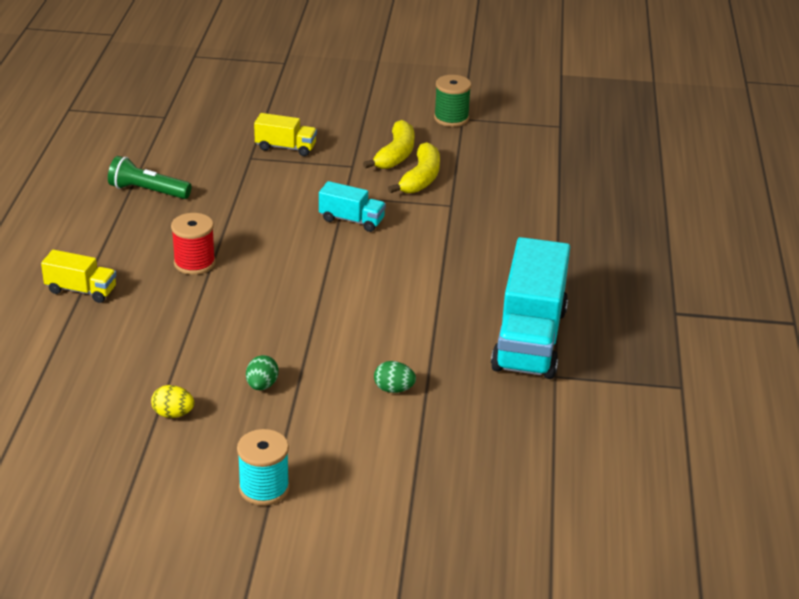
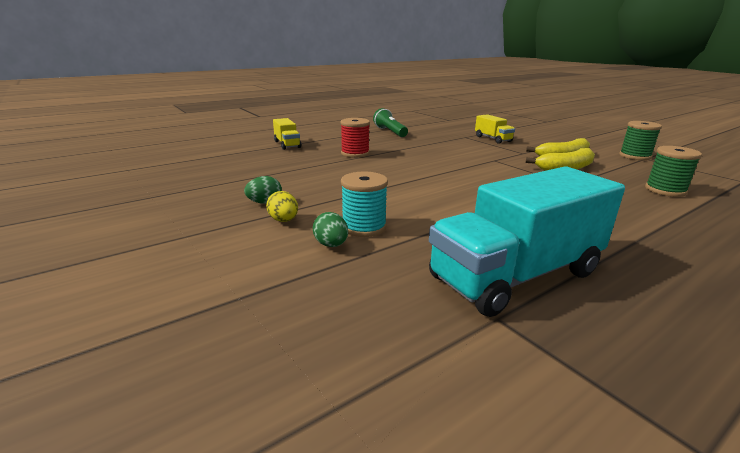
camera: 50 degrees right, 10 degrees down
yellow egg [151,385,194,418] -> yellow egg moved to [266,191,298,222]
turquoise spool [237,429,290,506] -> turquoise spool moved to [341,171,388,237]
turquoise truck [319,181,386,232] -> none
none -> green spool [645,146,702,197]

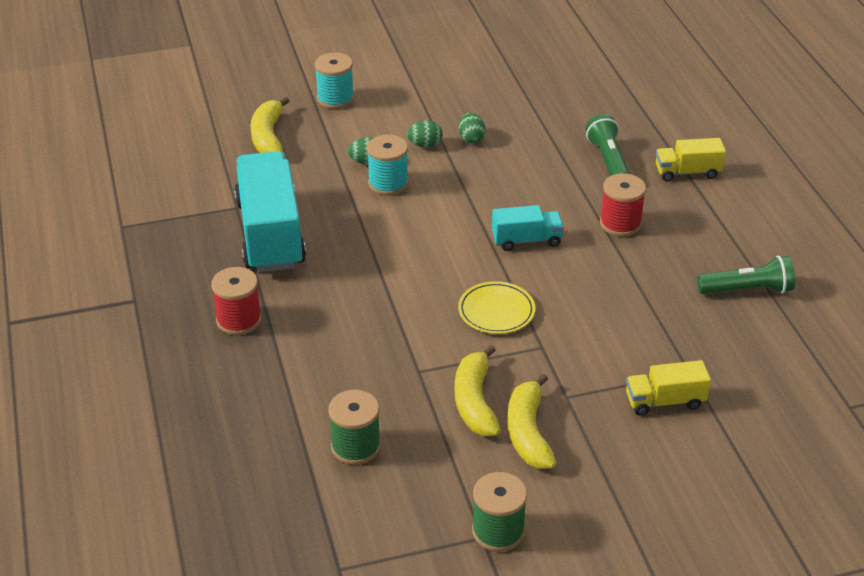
camera: 110 degrees right, 15 degrees up
yellow egg [266,191,298,222] -> green egg [407,121,443,148]
none -> red spool [211,267,262,335]
none -> yellow banana [250,97,289,153]
none -> turquoise spool [315,53,354,109]
none -> yellow plate [458,281,535,334]
none -> turquoise truck [492,205,564,251]
none -> green flashlight [585,114,630,176]

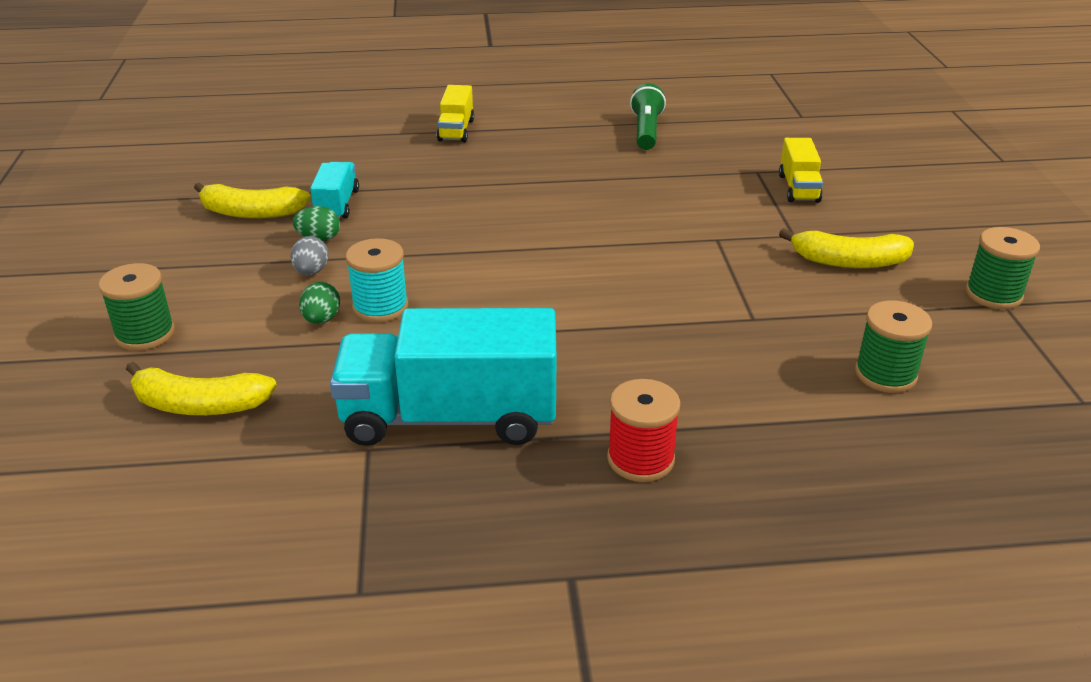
camera: 80 degrees left, 5 degrees down
turquoise spool [315,53,354,109] -> green spool [98,263,175,350]
green egg [407,121,443,148] -> grey egg [290,236,329,275]
yellow banana [455,345,501,436] -> yellow banana moved to [194,182,311,219]
yellow plate [458,281,535,334] -> none
turquoise truck [492,205,564,251] -> turquoise truck moved to [310,162,359,219]
green flashlight [585,114,630,176] -> none
red spool [600,173,646,236] -> none

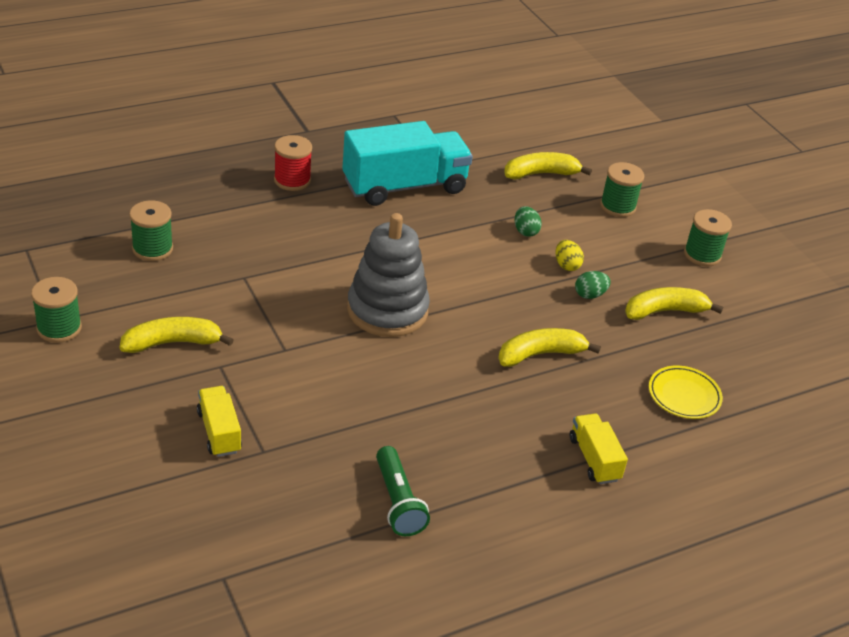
camera: 155 degrees right, 5 degrees up
grey egg [290,236,329,275] -> yellow egg [555,240,584,271]
turquoise truck [310,162,359,219] -> none
turquoise spool [346,238,408,322] -> none
none -> grey stacking toy [347,213,430,337]
none -> yellow banana [498,328,601,367]
none -> yellow plate [649,366,723,419]
none -> green spool [684,209,732,266]

